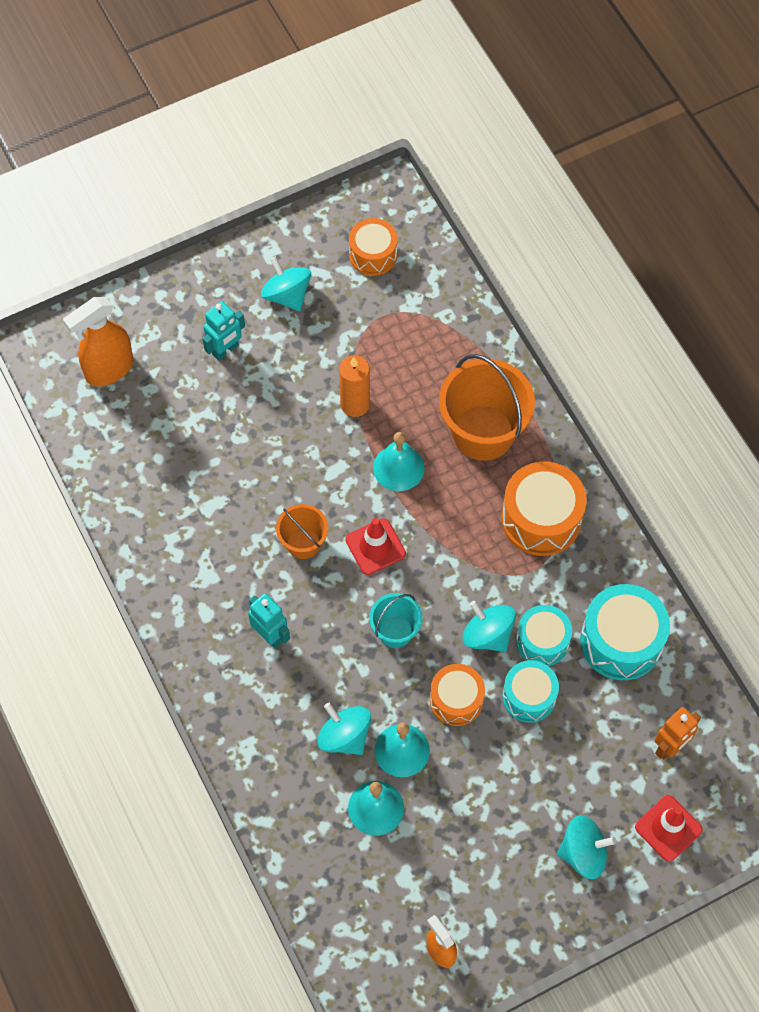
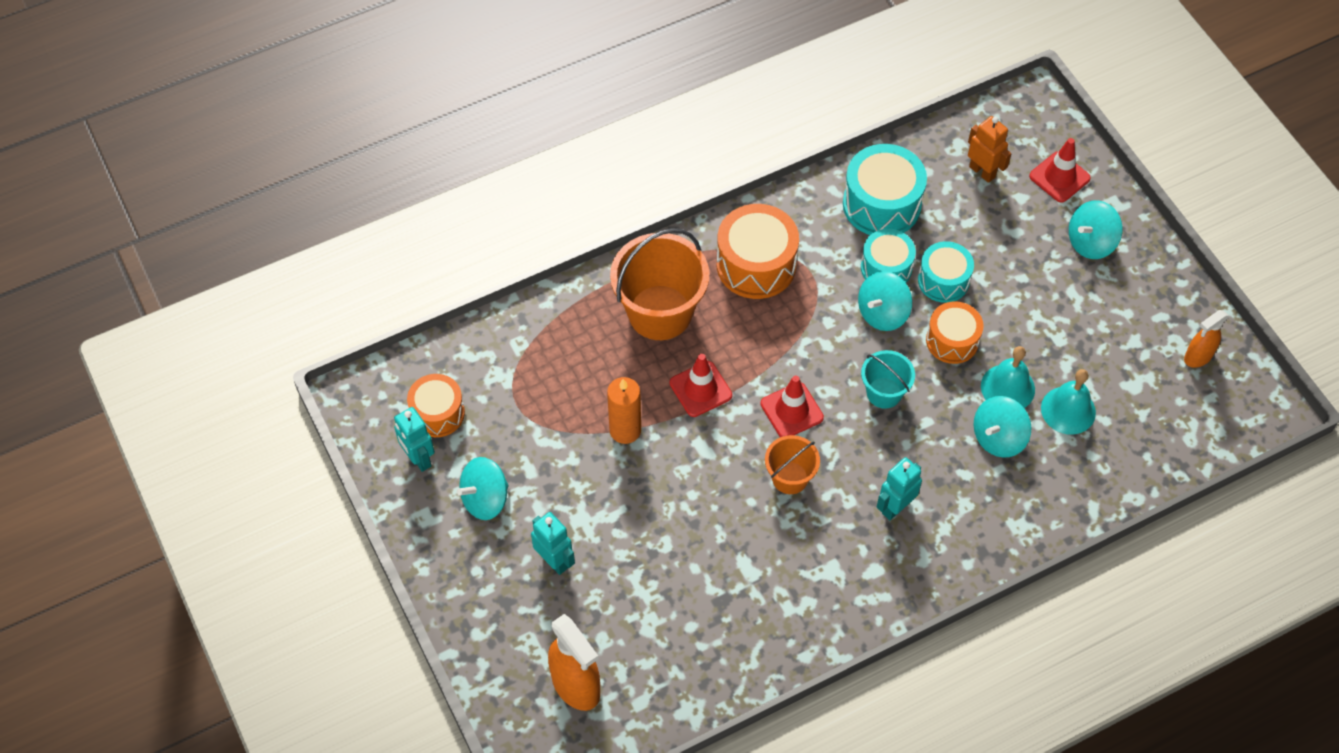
camera: 90 degrees left, 5 degrees down
turquoise bell [373,432,425,491] -> red traffic cone [670,354,732,417]
turquoise spinning top [557,815,616,879] -> turquoise spinning top turned 120 degrees counterclockwise [1069,200,1123,259]
none -> turquoise robot [394,407,435,472]

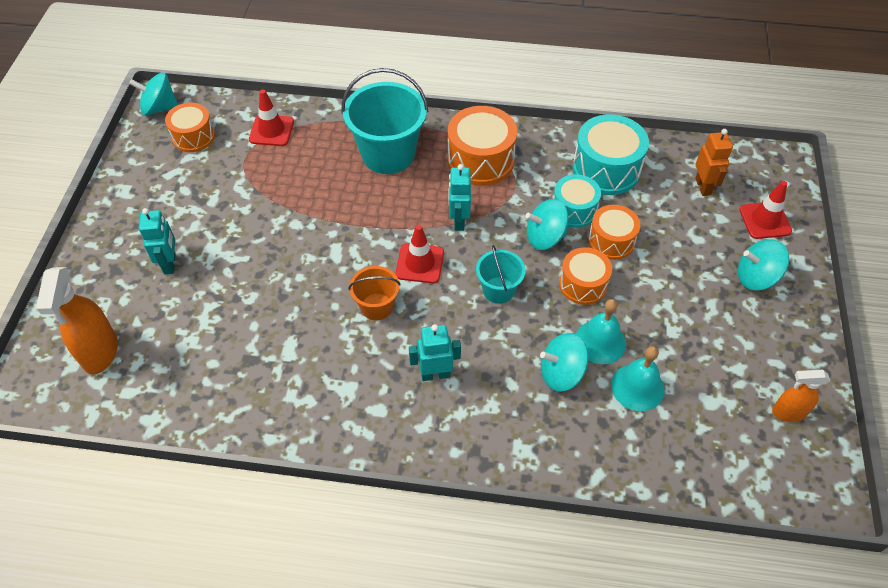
camera: 35 degrees right, 5 degrees down
turquoise robot [394,407,435,472] -> turquoise robot moved to [448,164,471,231]
turquoise spinning top [457,457,509,520] -> turquoise spinning top moved to [129,73,178,116]
orange candle [607,377,641,444] -> none
orange bucket [610,228,709,340] -> turquoise bucket [341,68,428,174]
red traffic cone [670,354,732,417] -> red traffic cone moved to [249,90,294,146]
turquoise drum [918,241,974,303] -> orange drum [588,205,640,260]

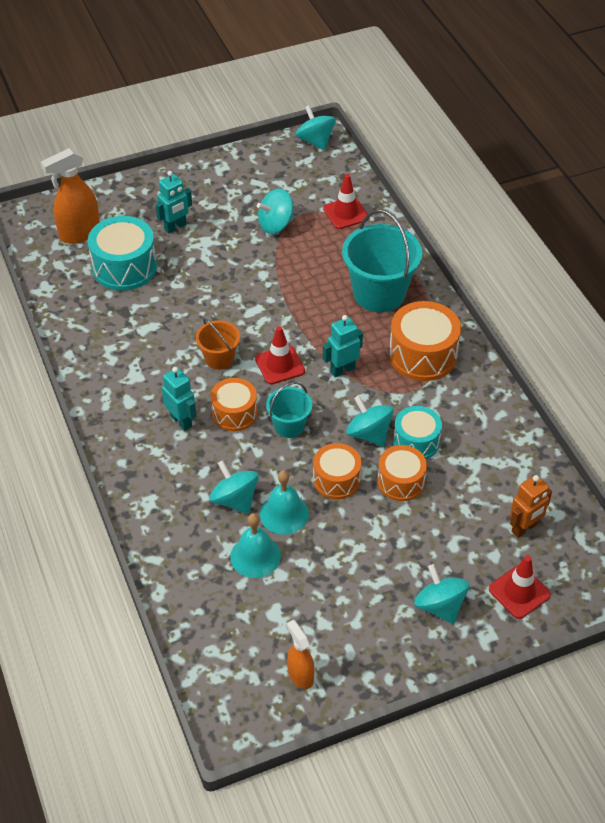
camera: 60 degrees right, 5 degrees down
orange drum [165,102,215,152] -> orange drum moved to [210,378,257,431]
turquoise drum [573,114,649,195] -> turquoise drum moved to [88,216,157,291]
none -> turquoise spinning top [257,189,293,234]

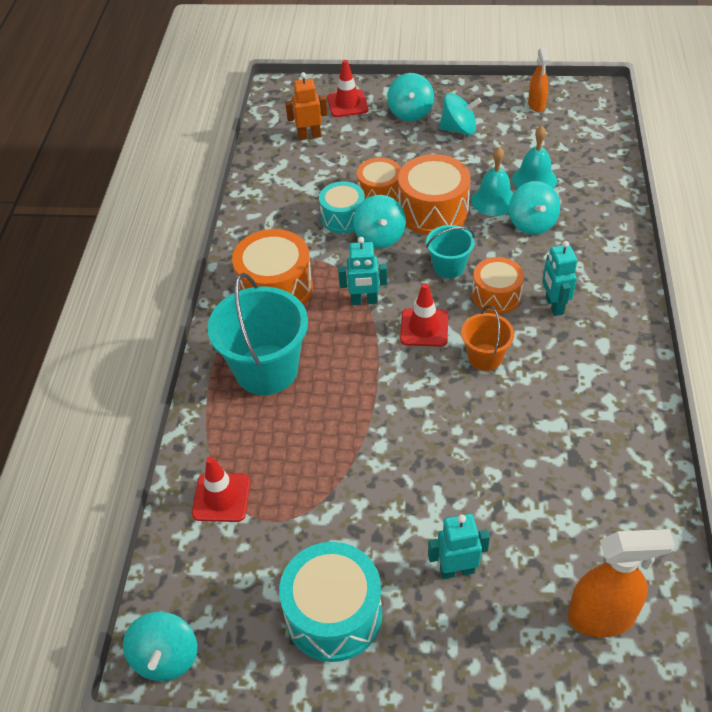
camera: 150 degrees left, 0 degrees up
turquoise drum [88,216,157,291] -> turquoise drum moved to [279,542,382,662]
turquoise spinning top [257,189,293,234] -> turquoise spinning top moved to [439,93,482,135]
orange drum [313,443,361,499] -> orange drum [398,154,471,235], size x1.55

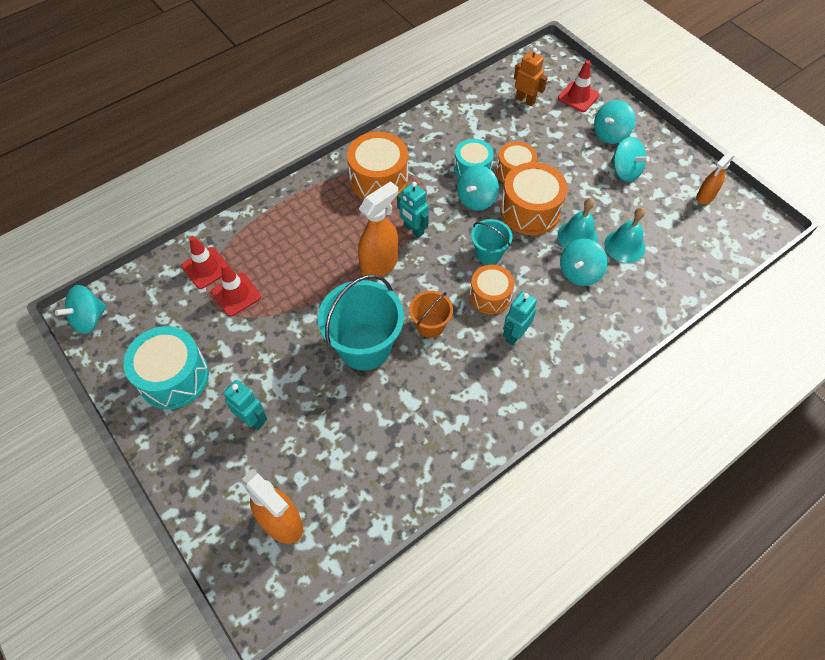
camera: 45 degrees right, 10 degrees up
turquoise bucket [208,273,308,395] -> turquoise bucket moved to [318,275,404,370]
red traffic cone [400,283,448,347] -> red traffic cone moved to [211,263,261,316]
none -> orange spray bottle [358,181,398,279]

